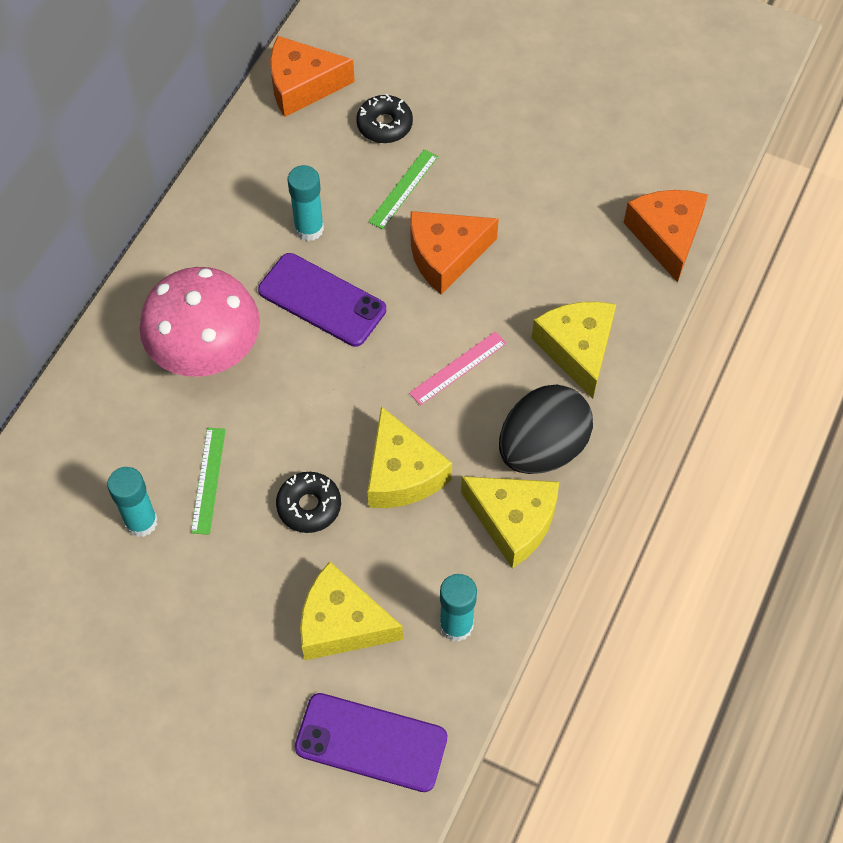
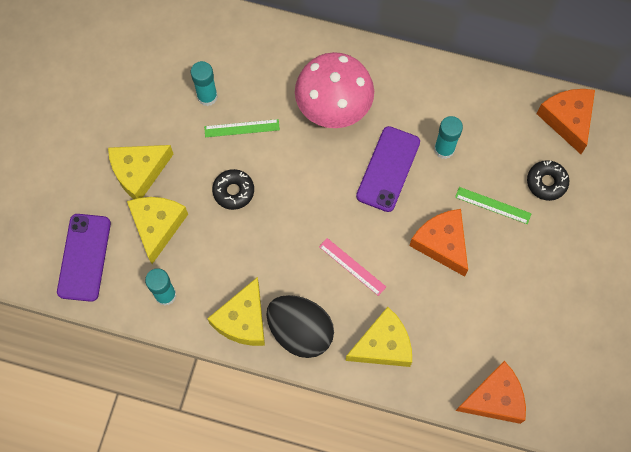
camera: 80 degrees right, 10 degrees up
yellow cheese [367,406,452,508] -> yellow cheese moved to [108,145,173,199]

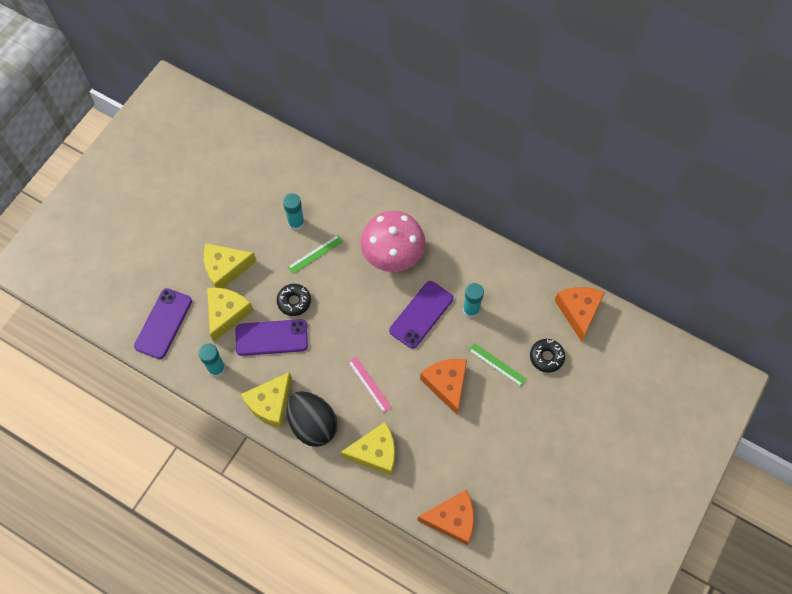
camera: 15 degrees right, 5 degrees down
green ruler [204,119,280,137] -> green ruler turned 45 degrees counterclockwise [288,235,343,274]
none -> purple phone [236,319,308,356]

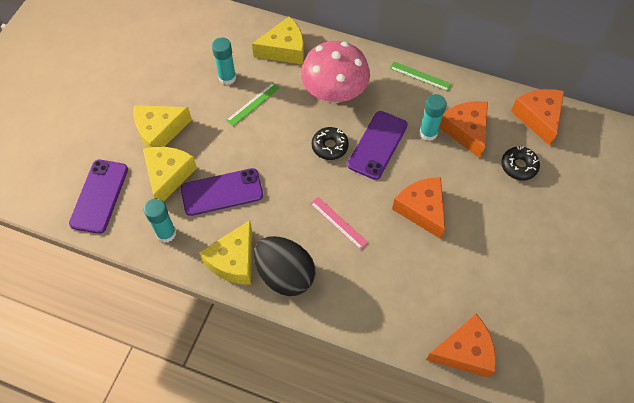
camera: 10 degrees left, 5 degrees down
black donut [277,284,311,316] -> black donut moved to [312,127,349,160]
yellow cheese [340,422,395,476] -> yellow cheese moved to [252,16,304,64]
green ruler [468,343,526,386] -> green ruler moved to [390,61,452,91]
none -> orange cheese [439,101,488,158]

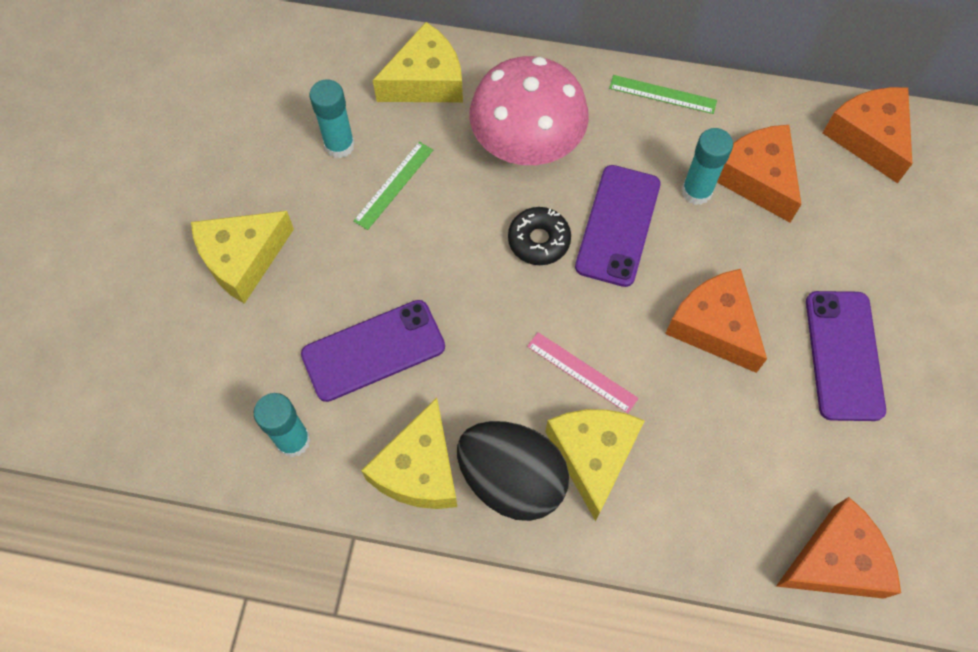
camera: 10 degrees left, 5 degrees up
purple phone [69,160,128,234] -> purple phone moved to [806,291,886,421]
yellow cheese [143,147,197,202] -> yellow cheese moved to [545,409,645,521]
black donut [501,146,540,180] -> none

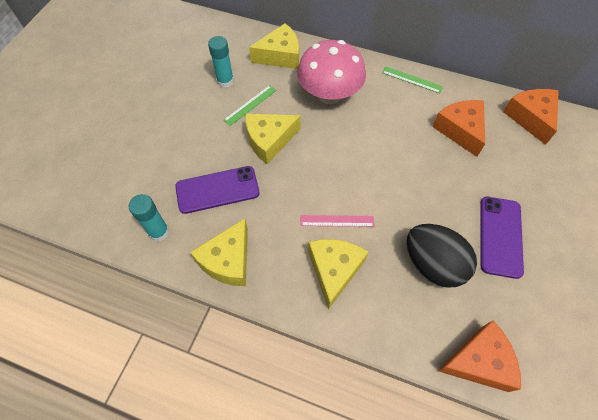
camera: 10 degrees right, 5 degrees down
yellow cheese [191,211,294,304] -> yellow cheese moved to [245,114,300,164]
black egg [457,421,569,521] -> black egg moved to [406,224,477,288]
black donut [508,207,571,265] -> none
pink ruler [527,332,639,413] -> pink ruler turned 45 degrees counterclockwise [301,215,374,227]
purple phone [575,165,661,287] -> none
orange cheese [665,269,767,373] -> none
turquoise glue stick [682,128,733,205] -> none

